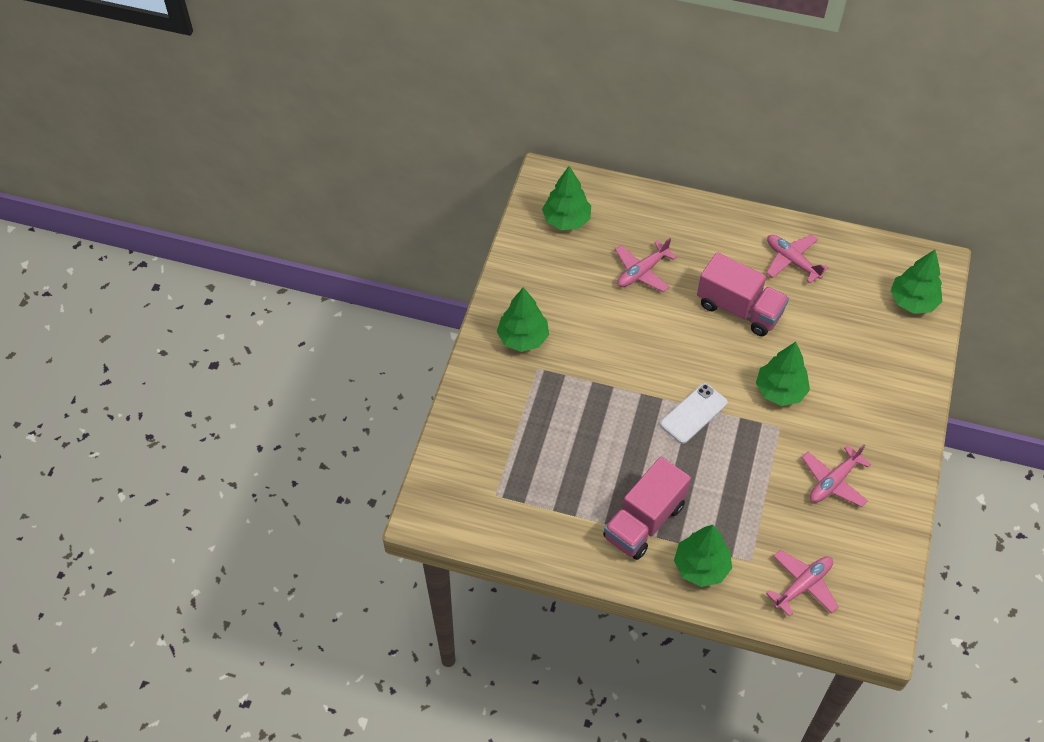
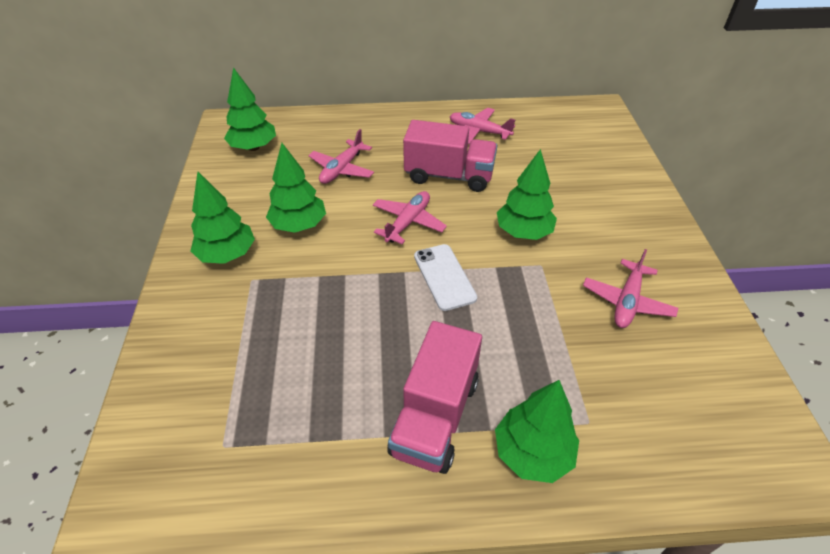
camera: 20 degrees left, 10 degrees down
white phone [660,383,728,444] -> white phone turned 45 degrees counterclockwise [414,244,477,311]
pink plane [766,550,839,617] -> pink plane moved to [373,191,447,244]
green tree [890,250,942,314] -> green tree moved to [266,143,326,233]

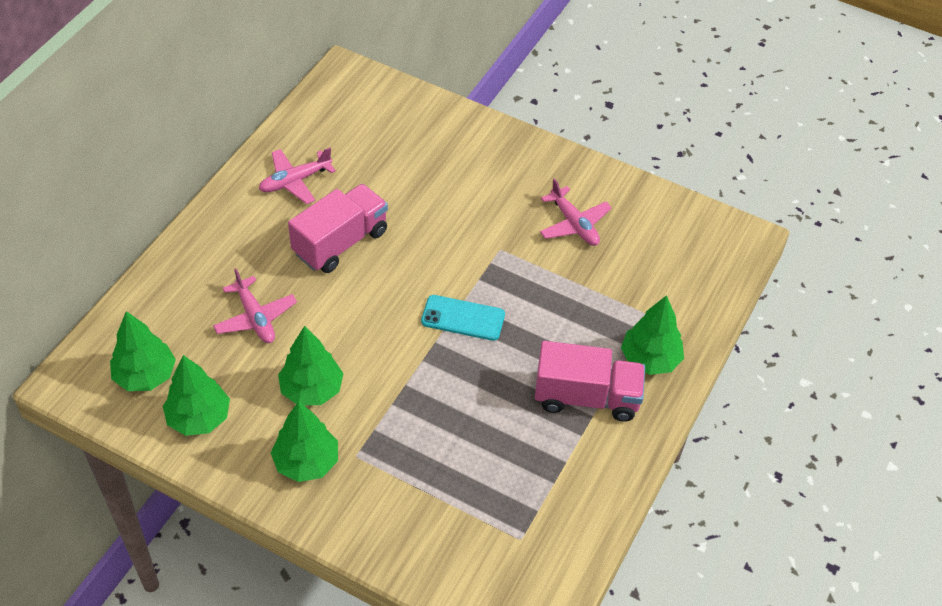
camera: 60 degrees left, 5 degrees up
pink plane [373,191,447,244] -> none
pink truck [387,321,482,474] -> pink truck turned 45 degrees counterclockwise [535,341,645,422]
white phone [414,244,477,311] -> turquoise phone [421,295,505,341]
green tree [497,149,557,240] -> green tree moved to [163,355,230,436]

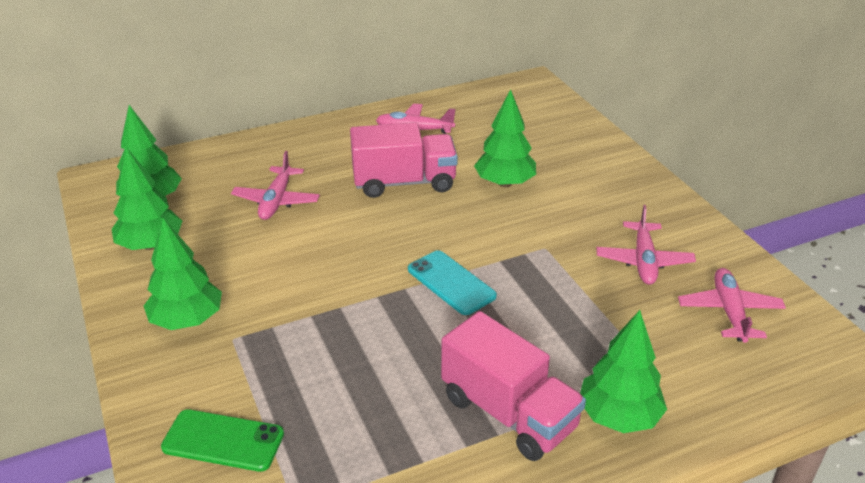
camera: 40 degrees right, 15 degrees down
green tree [278,326,344,405] -> green tree moved to [474,89,536,187]
none -> green phone [161,409,284,472]
none -> pink plane [678,268,786,343]

